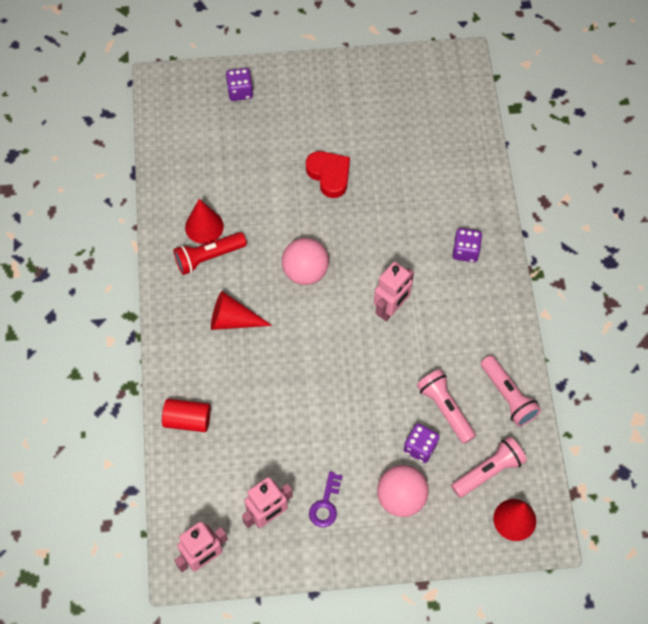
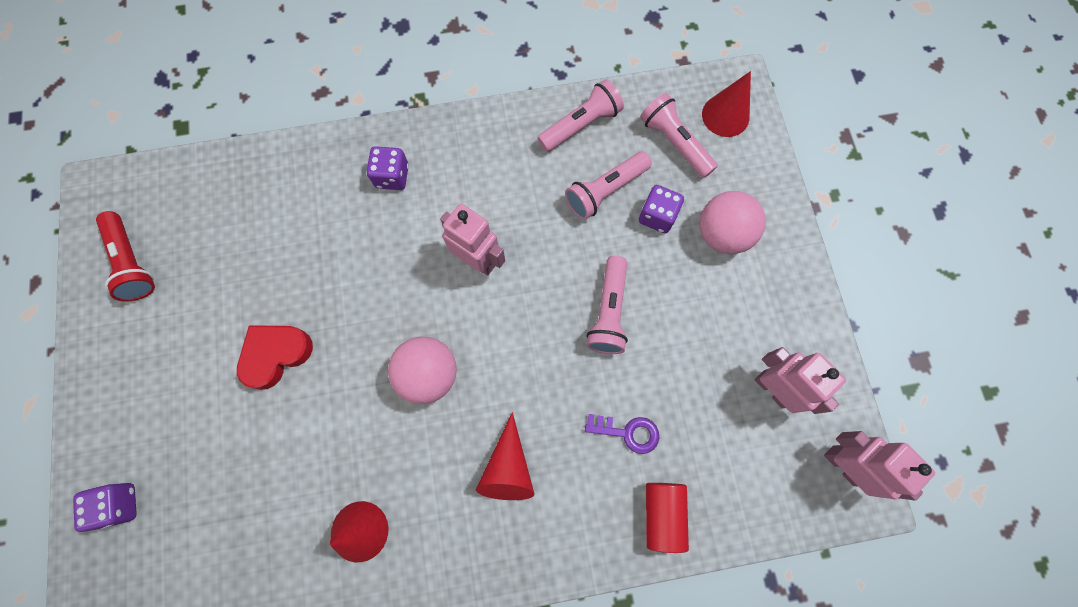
camera: 95 degrees left, 10 degrees up
red flashlight [173,232,247,275] -> red flashlight moved to [96,211,155,302]
purple key [309,472,343,527] -> purple key moved to [585,414,659,454]
none -> pink flashlight [586,256,628,354]

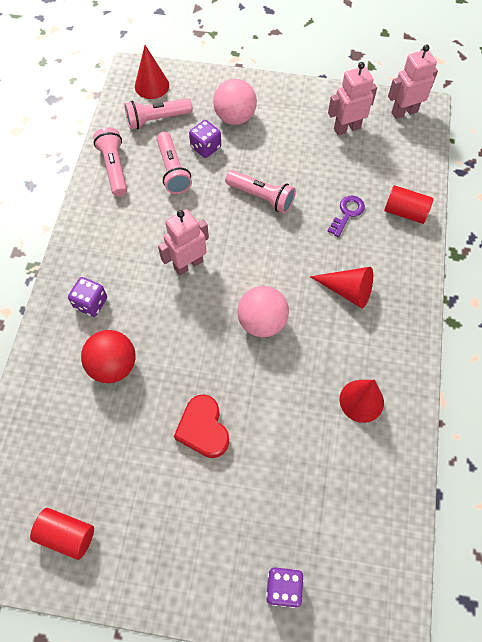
camera: 70 degrees left, 10 degrees down
red flashlight [96,211,155,302] -> red cylinder [30,508,94,560]
none -> red ball [81,330,136,383]

